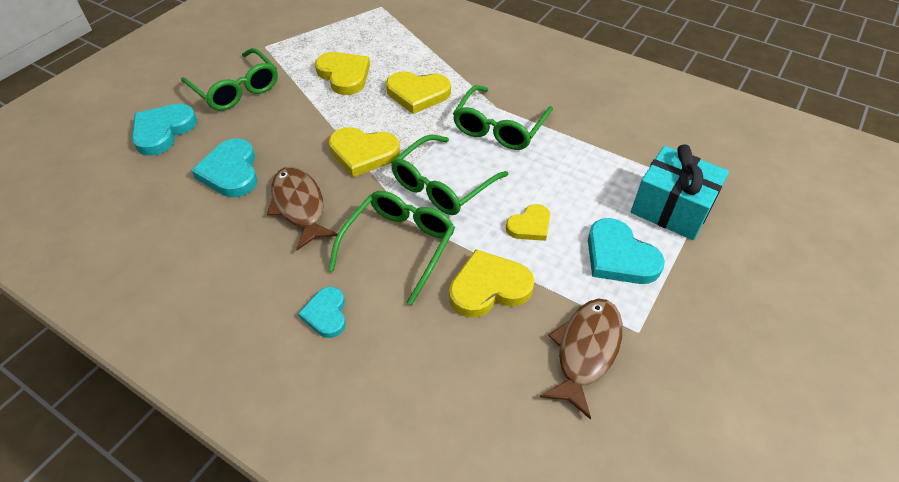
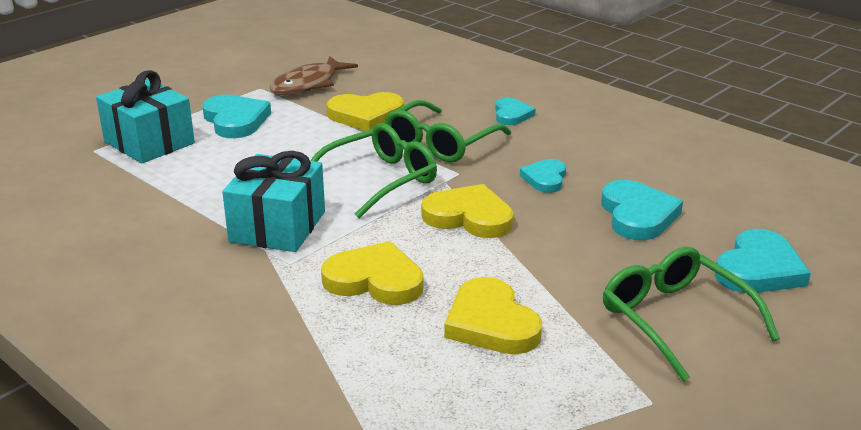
camera: 170 degrees left, 20 degrees down
brown fish [267,166,338,250] -> turquoise heart [520,159,566,193]
green glasses [453,85,553,150] -> turquoise gift [222,151,325,252]
yellow heart [506,204,550,241] -> none

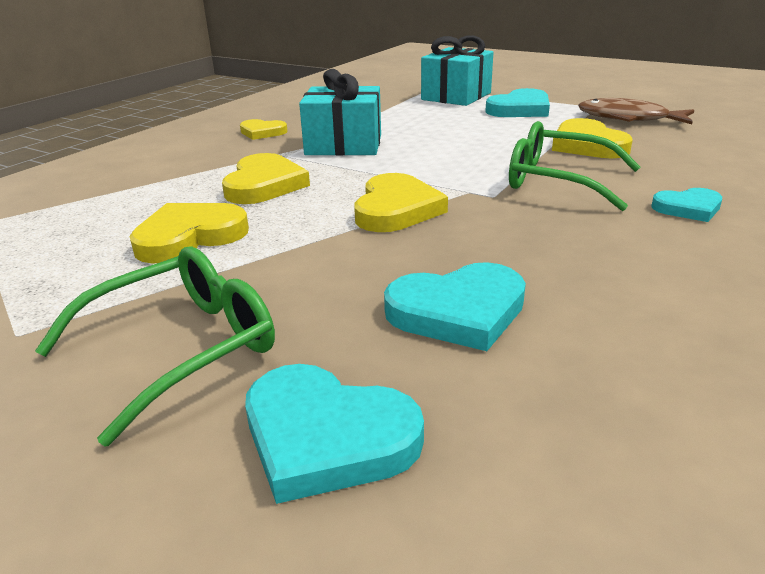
camera: 80 degrees right, 0 degrees up
green glasses [310,123,437,218] -> none
turquoise heart [520,159,566,193] -> none
none -> yellow heart [240,119,288,140]

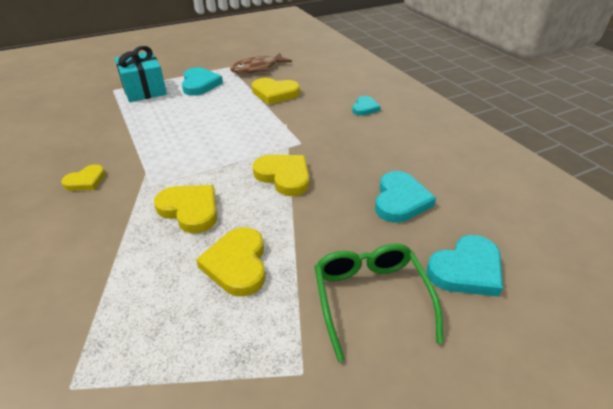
camera: 60 degrees left, 10 degrees up
turquoise gift [299,69,381,156] -> none
green glasses [509,121,640,211] -> none

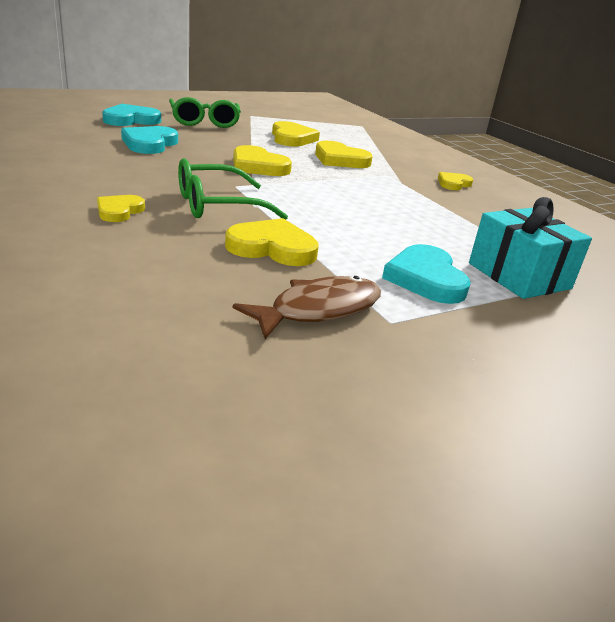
camera: 175 degrees right, 10 degrees down
turquoise heart [352,96,381,116] -> yellow heart [97,195,145,222]
none -> green glasses [178,158,288,220]

